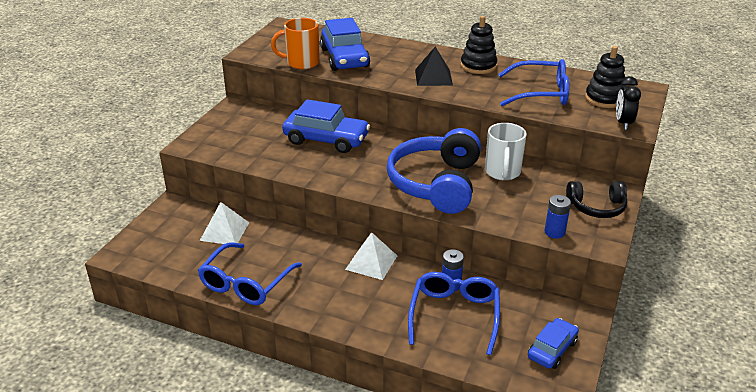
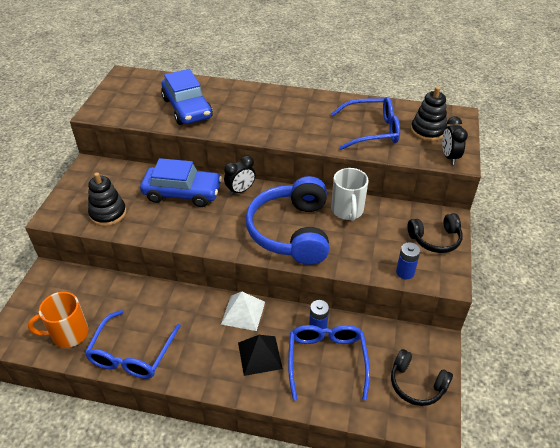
camera: 10 degrees left, 10 degrees up
white pyramid [200,202,249,244] -> none
orange mug [271,18,320,69] -> orange mug moved to [28,292,88,348]
black pyramid [415,47,453,86] -> black pyramid moved to [238,335,283,376]
black stacking toy [460,16,497,74] -> black stacking toy moved to [88,172,126,226]
blue car [528,318,579,369] -> black headphones [391,349,453,406]
none -> black clock [224,155,256,196]

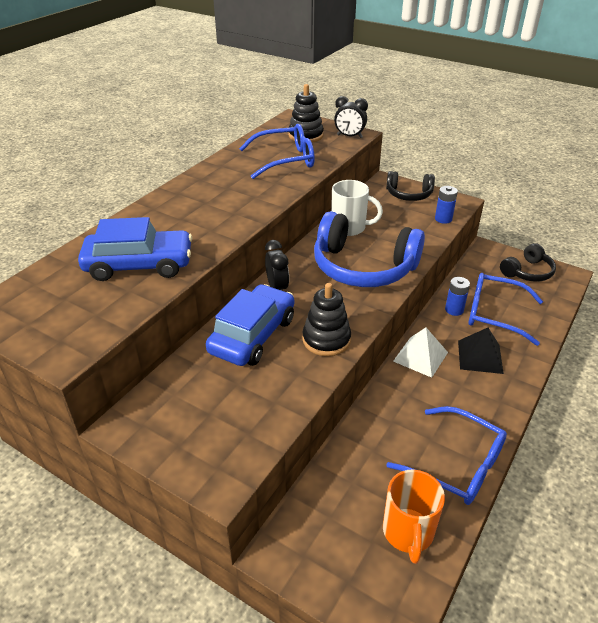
camera: 70 degrees left, 5 degrees down
black stacking toy [88,172,126,226] -> black stacking toy moved to [302,283,351,356]
blue glasses [331,97,400,150] -> blue glasses turned 60 degrees clockwise [239,124,315,179]
black headphones [407,213,463,253] -> black headphones turned 90 degrees clockwise [386,171,435,201]

